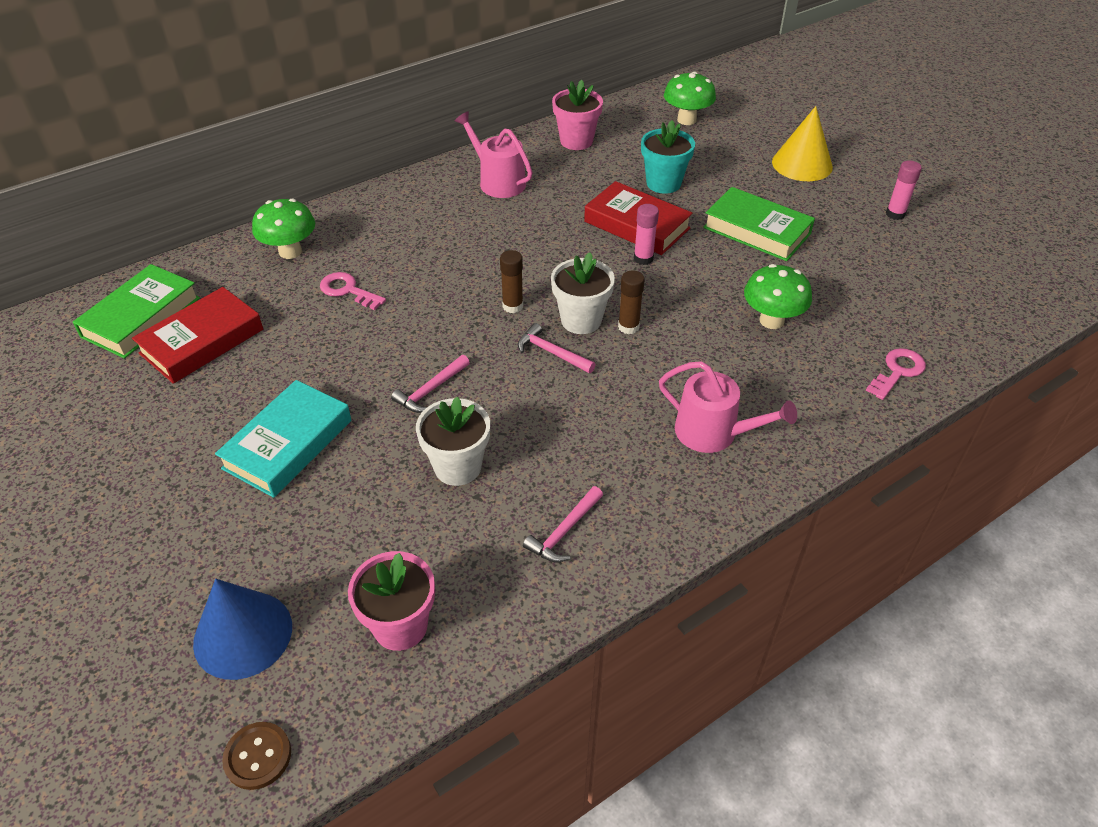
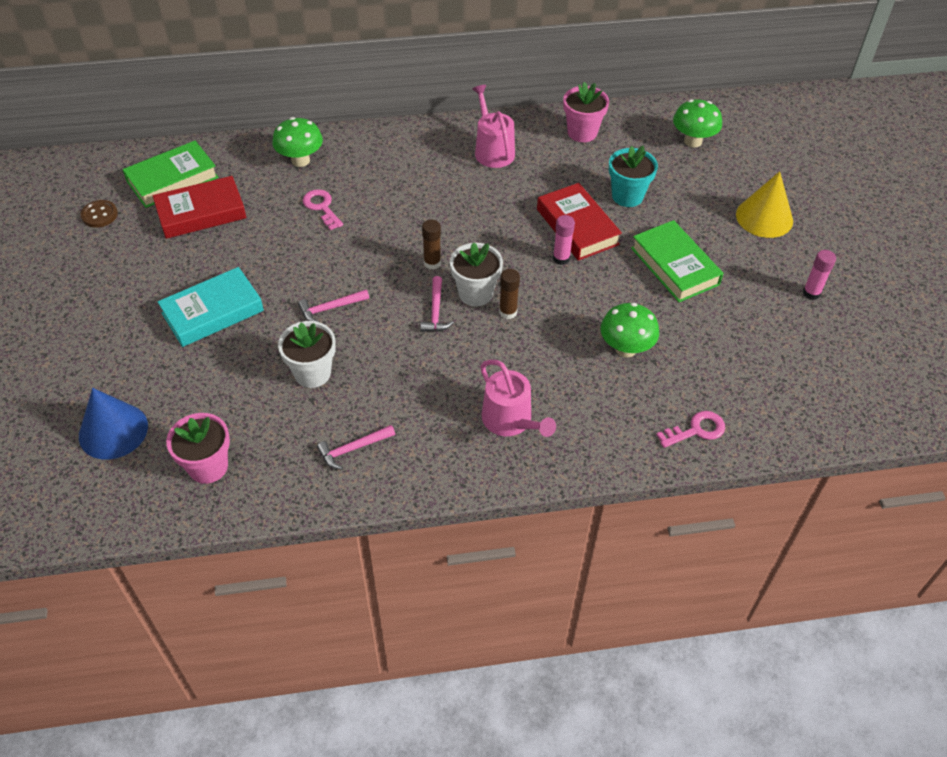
camera: 25 degrees right, 5 degrees up
brown button [222,722,291,790] -> brown button moved to [80,200,118,228]
pink hammer [518,323,596,373] -> pink hammer turned 150 degrees counterclockwise [420,276,454,332]

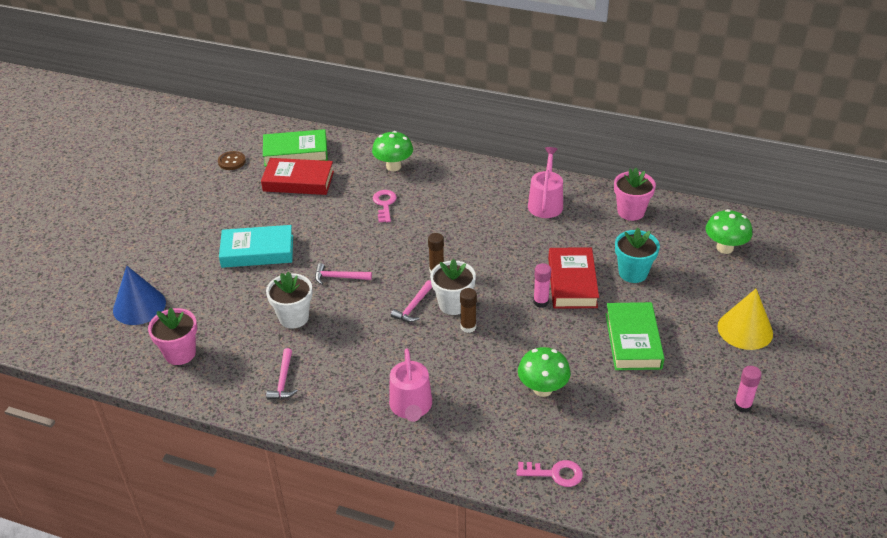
camera: 30 degrees right, 10 degrees down
pink hammer [317,425,395,470] -> pink hammer turned 90 degrees counterclockwise [266,348,298,400]

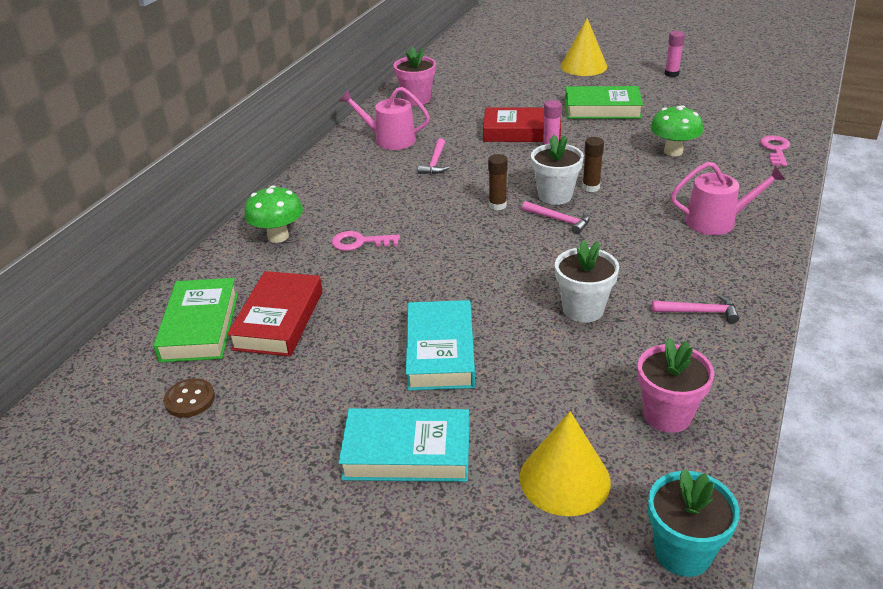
camera: 85 degrees left, 5 degrees down
blue cone [113,266,166,325] -> yellow cone [519,411,611,516]
pink hammer [315,263,372,285] -> pink hammer moved to [418,138,449,174]
turquoise flower pot [615,228,660,283] -> turquoise flower pot moved to [648,469,740,577]
green mushroom [706,209,752,254] -> none
none -> turquoise book [338,408,469,482]

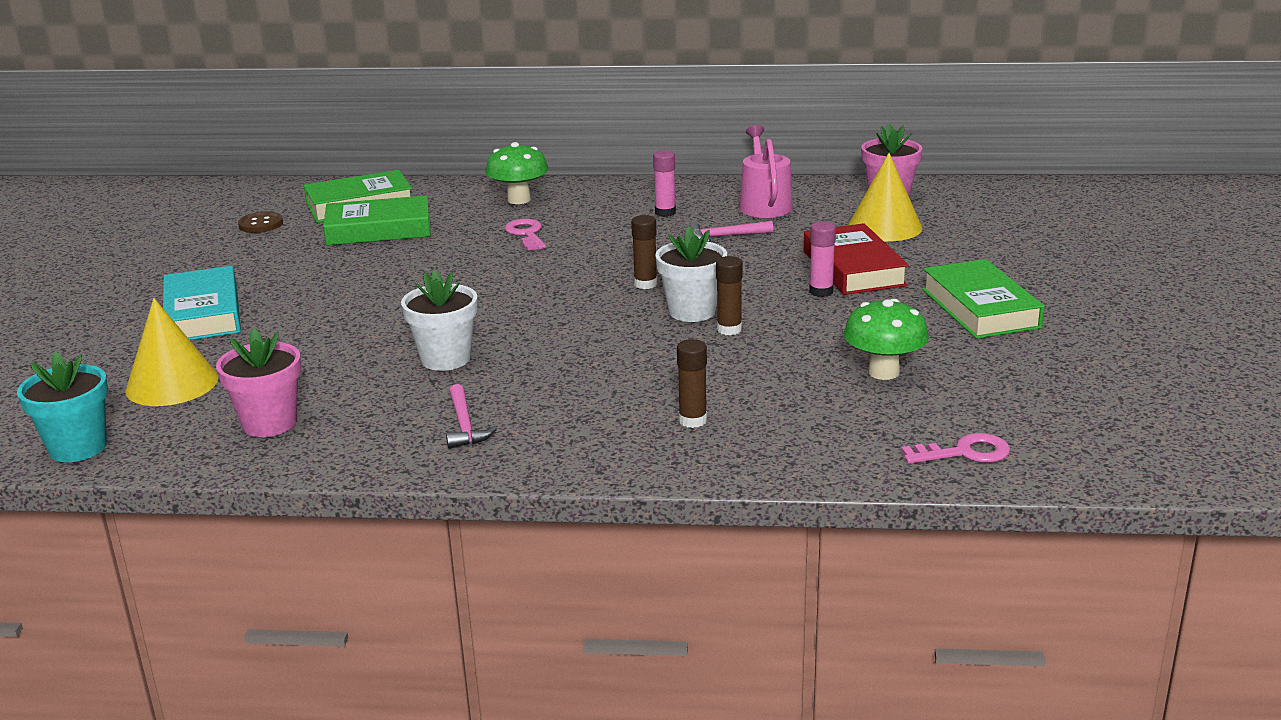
camera: 70 degrees right, 10 degrees down
red book [227,271,323,356] -> green book [323,195,431,245]
turquoise book [406,300,475,391] -> none
pink hammer [522,201,590,234] -> none
yellow cone [561,18,607,76] -> yellow cone moved to [848,153,923,241]
pink glue stick [665,31,685,77] -> pink glue stick moved to [653,150,676,217]
pink watering can [671,162,786,235] -> brown glue stick [677,339,707,428]

